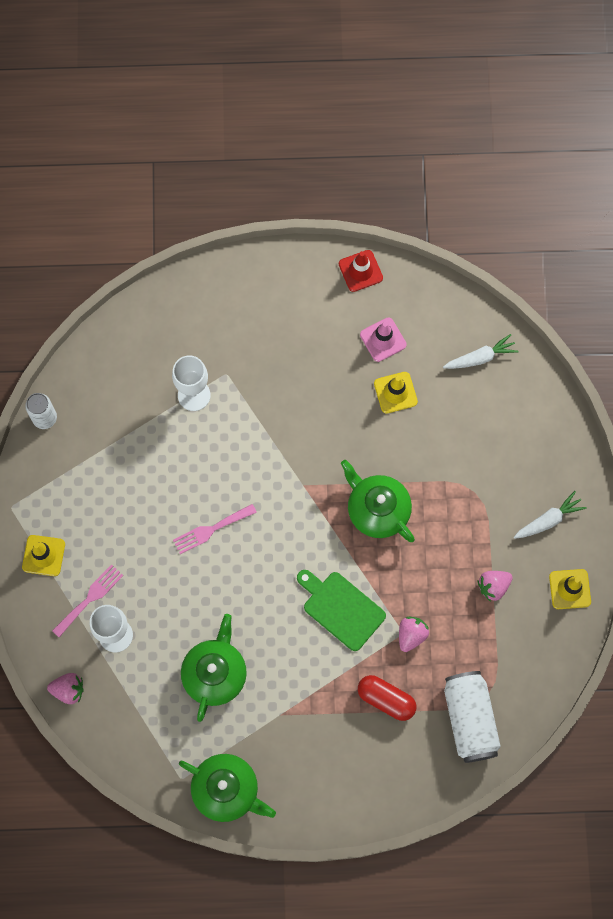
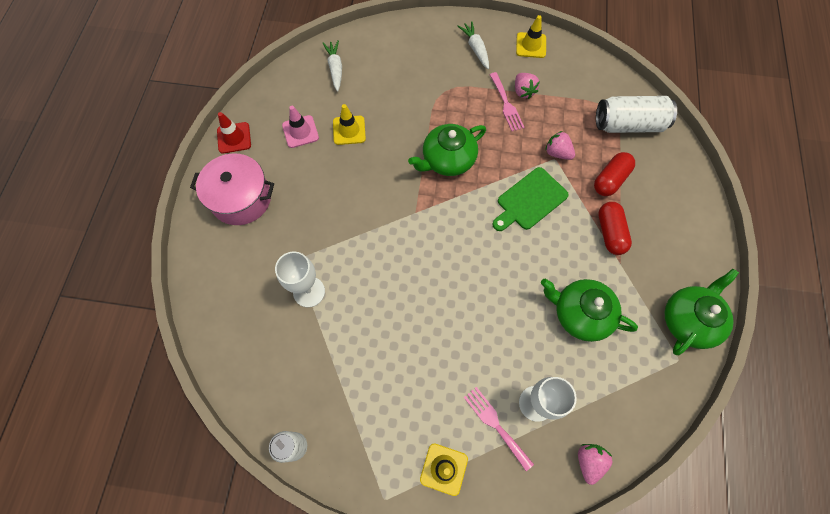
camera: 80 degrees left, 5 degrees down
pink fork [173,504,257,554] -> pink fork moved to [489,72,525,131]
none -> pink pot [190,153,274,225]
none -> red capsule [598,202,632,255]

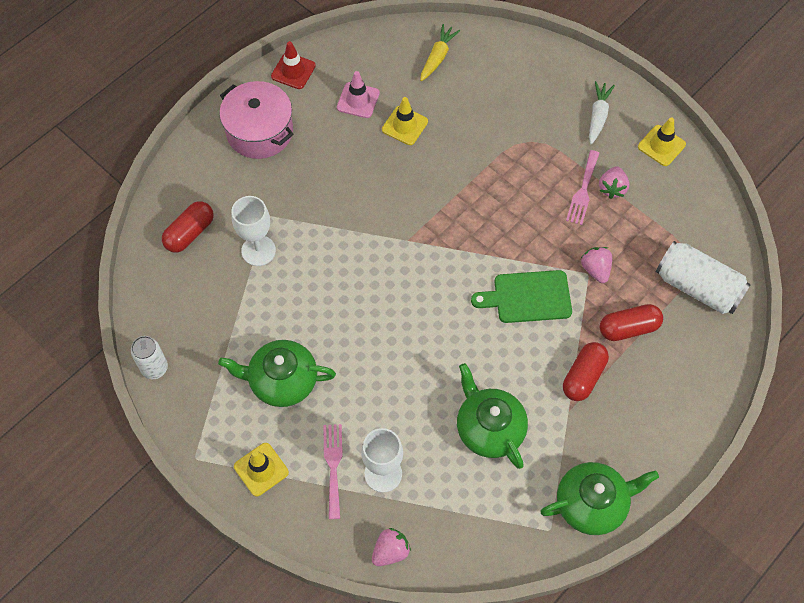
camera: 35 degrees right, 5 degrees down
white carrot [322,40,342,92] -> yellow carrot [420,24,460,81]
green teapot [408,124,486,176] -> green teapot moved to [218,340,336,407]
none -> red capsule [162,201,214,253]

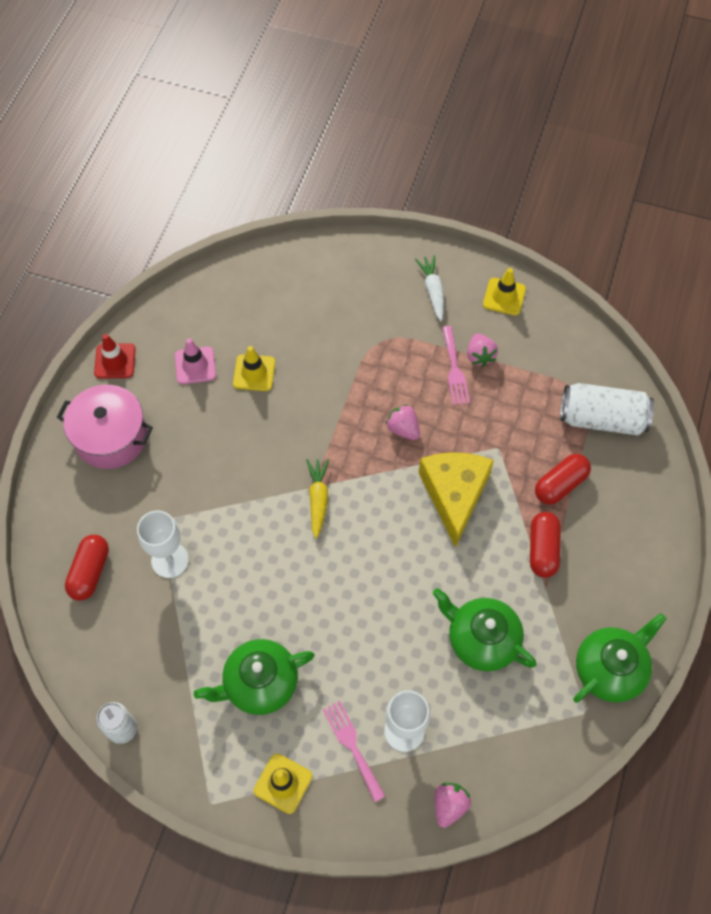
camera: 25 degrees left, 0 degrees up
yellow carrot [420,24,460,81] -> yellow carrot moved to [306,459,329,539]
green cutting board [471,270,572,323] -> yellow cheese [419,452,494,548]
pink strawberry [581,247,612,283] -> pink strawberry moved to [386,404,420,440]

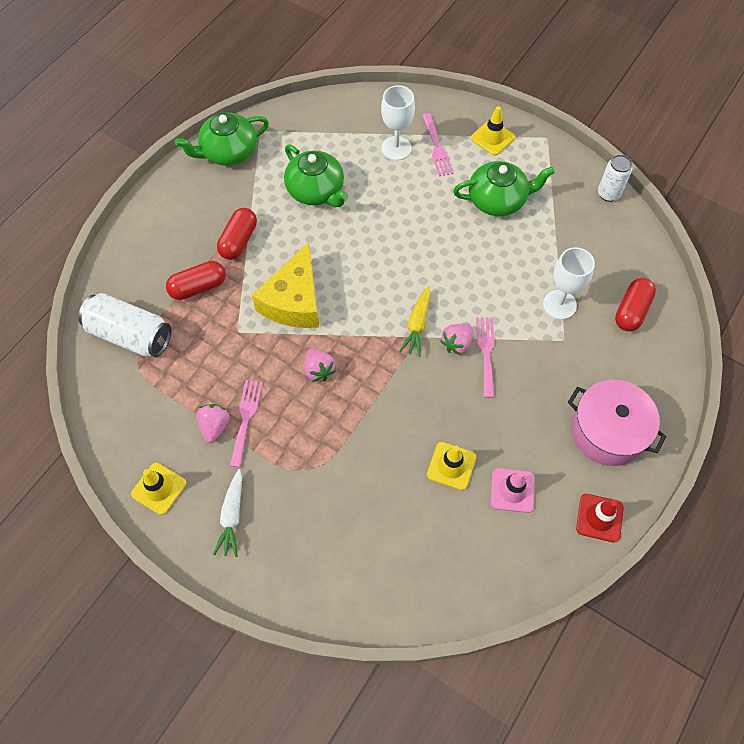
camera: 165 degrees left, 0 degrees up
pink strawberry [434,782,471,828] -> pink strawberry moved to [440,323,472,355]
none -> pink fork [476,317,495,398]

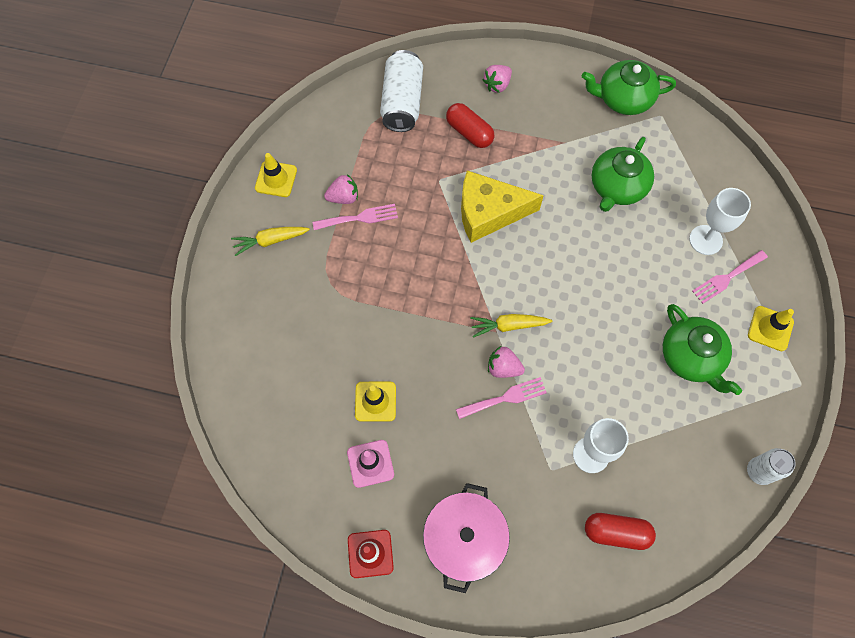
camera: 70 degrees right, 5 degrees up
green teapot [175,113,269,166] -> green teapot turned 45 degrees counterclockwise [582,60,676,115]
white carrot [213,469,242,557] -> yellow carrot [231,227,310,256]
red capsule [217,208,257,260] -> none
pink strawberry [304,348,335,382] -> pink strawberry moved to [483,65,512,93]

